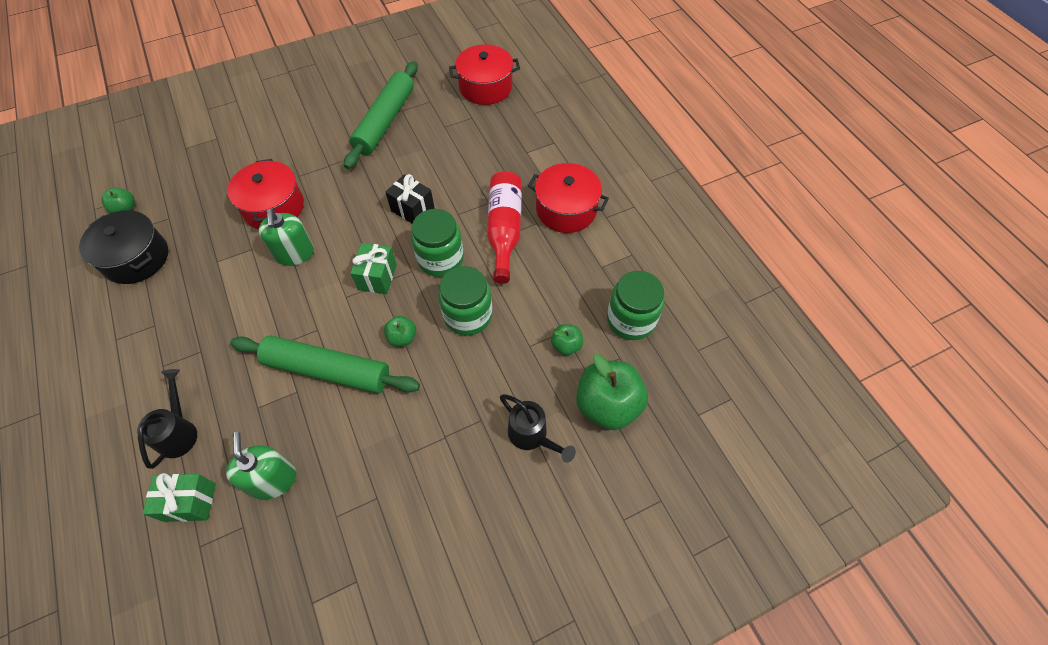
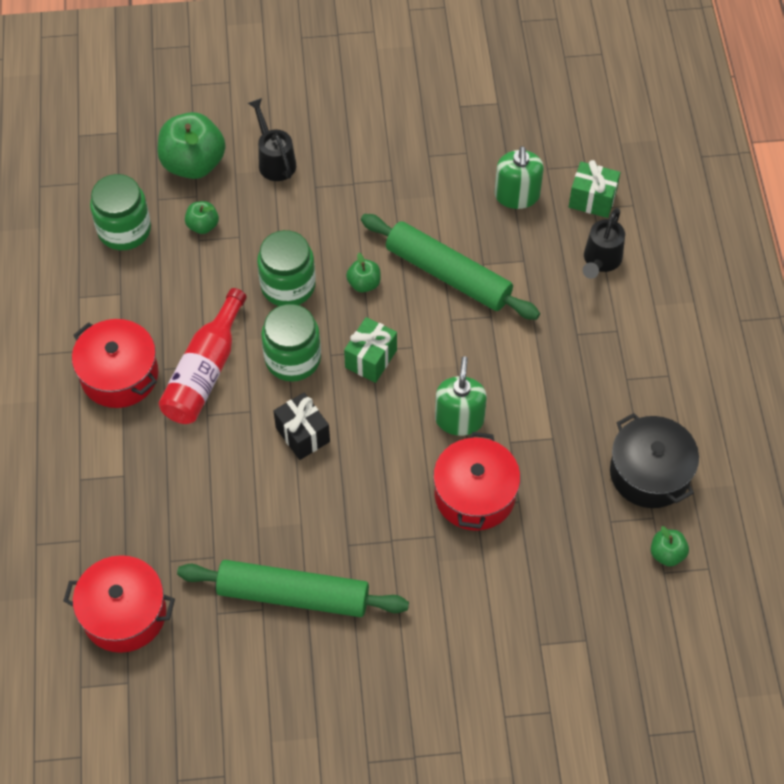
camera: 160 degrees left, 0 degrees up
green rolling pin [344,61,418,169] -> green rolling pin turned 60 degrees clockwise [177,560,409,617]

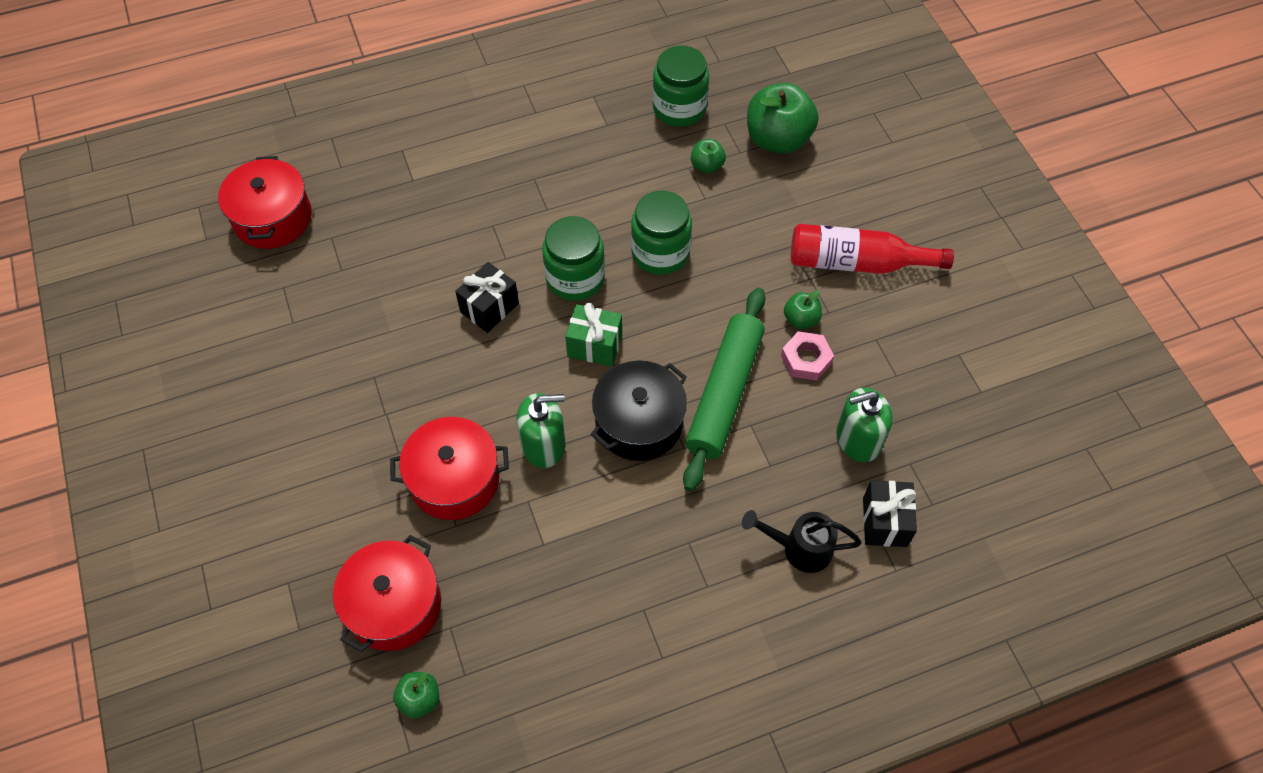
camera: 75 degrees right, 0 degrees up
red pot [72,319,158,408] -> red pot moved to [333,535,441,652]
red bottle [158,288,247,424] -> red bottle moved to [791,224,954,274]
green rolling pin [177,560,409,617] -> none
black watering can [248,98,296,181] -> none
green apple [346,253,381,292] -> green apple moved to [784,290,822,329]
green gift [569,160,620,218] -> black gift [863,480,917,547]
black pot [610,413,699,508] -> black pot moved to [590,360,687,461]
none -> pink nut [781,331,834,380]

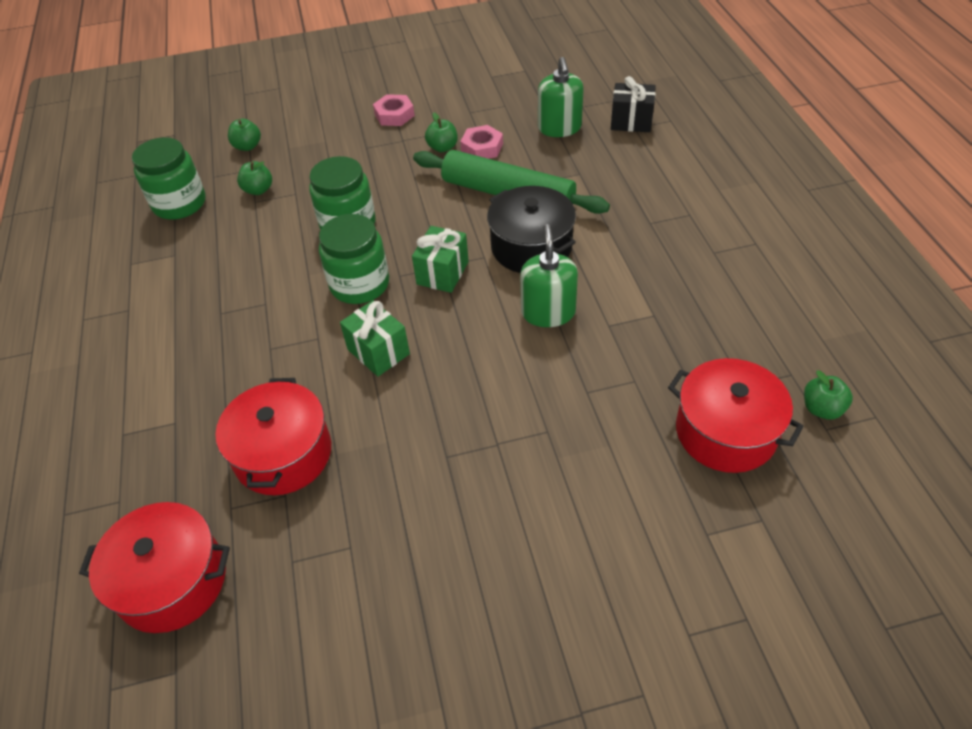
camera: 80 degrees left, 10 degrees down
red pot [390,417,509,520] -> red pot moved to [215,378,331,495]
black gift [455,262,519,333] -> green gift [340,300,410,377]
black watering can [742,510,862,573] -> none
green apple [747,83,819,154] -> green apple [228,119,261,151], size x0.49
red bottle [791,224,954,274] -> pink nut [373,94,415,126]

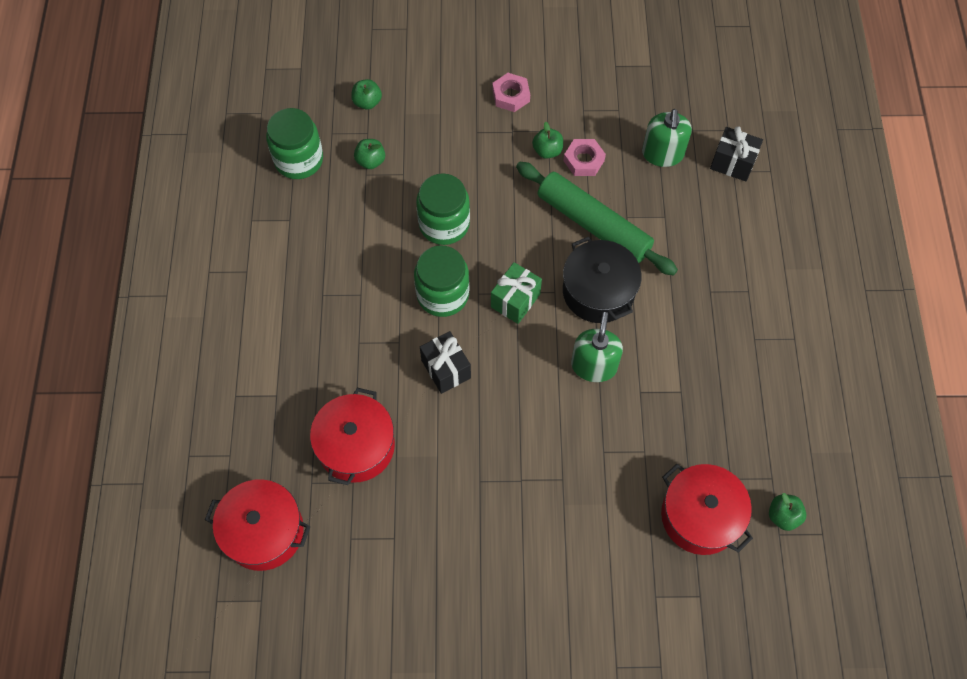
camera: 10 degrees right, 15 degrees up
green gift [340,300,410,377] -> black gift [420,331,471,394]

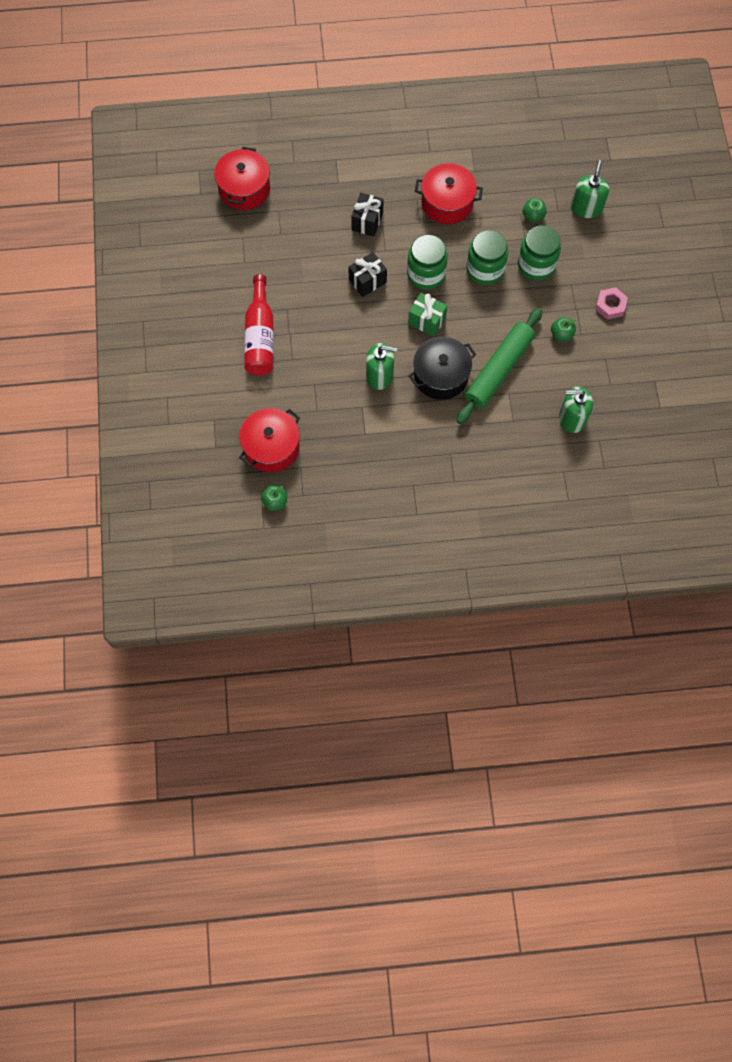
camera: 85 degrees right, 5 degrees up
green jar [266,108,323,179] -> green jar moved to [518,225,561,280]
red pot [310,388,395,485] -> red pot moved to [415,163,483,224]
green apple [351,79,382,110] -> green soap dispenser [571,160,609,218]
pink nut [563,139,606,176] -> none
black gift [710,126,763,181] -> black gift moved to [351,193,384,237]
none -> red bottle [244,274,273,376]

